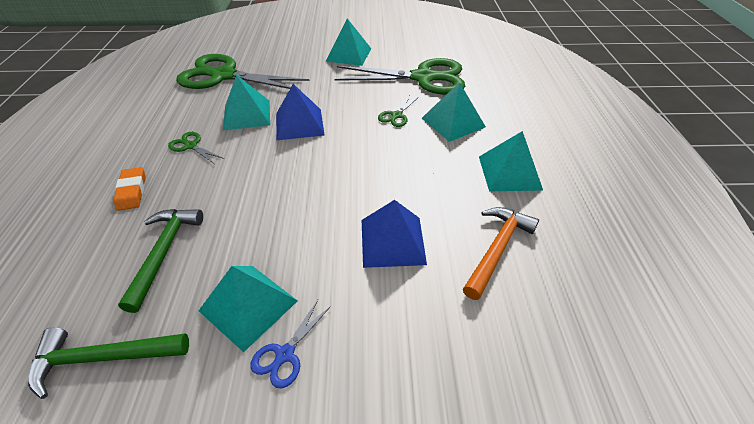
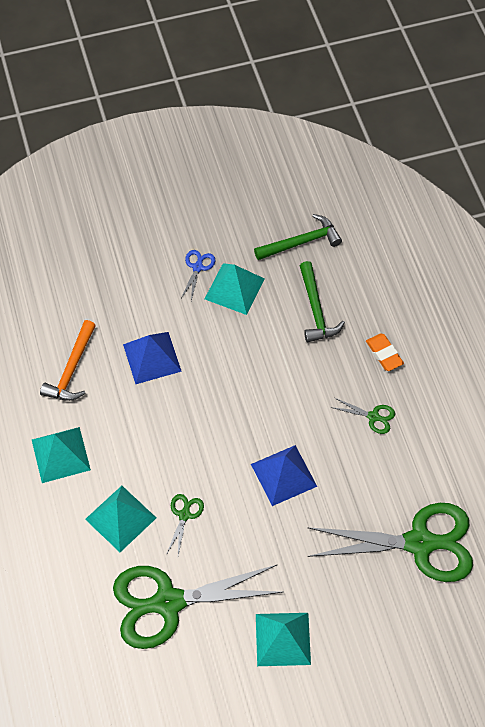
camera: 165 degrees right, 15 degrees up
turquoise pyramid [223,75,270,131] -> none

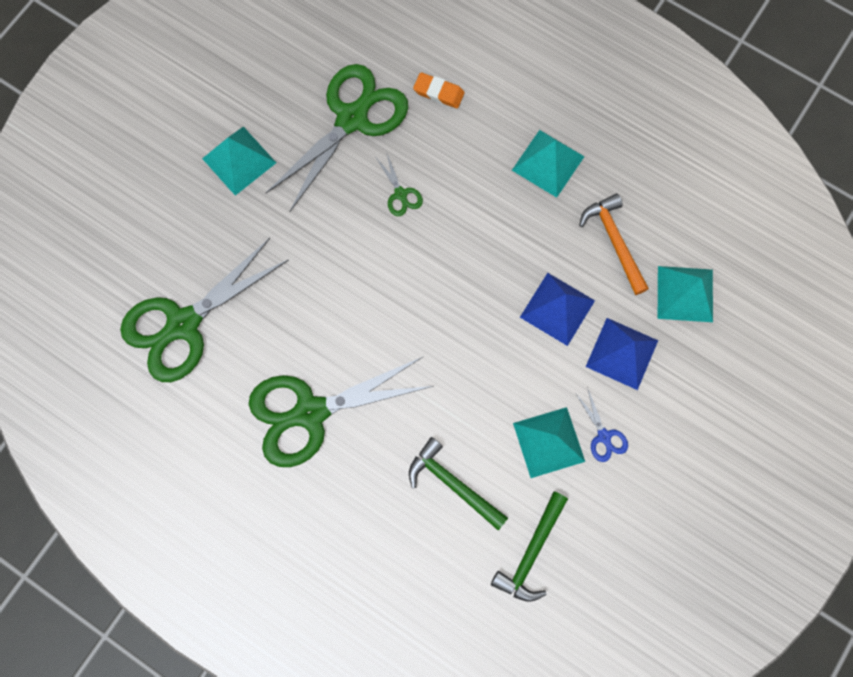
camera: 140 degrees right, 15 degrees up
turquoise pyramid [85,486,156,552] -> turquoise pyramid moved to [658,266,713,322]
blue pyramid [251,445,317,506] -> blue pyramid moved to [586,318,658,390]
green scissors [331,398,395,434] -> green scissors [249,357,433,467], size x2.45
orange eraser [366,333,404,371] -> orange eraser moved to [413,72,465,108]

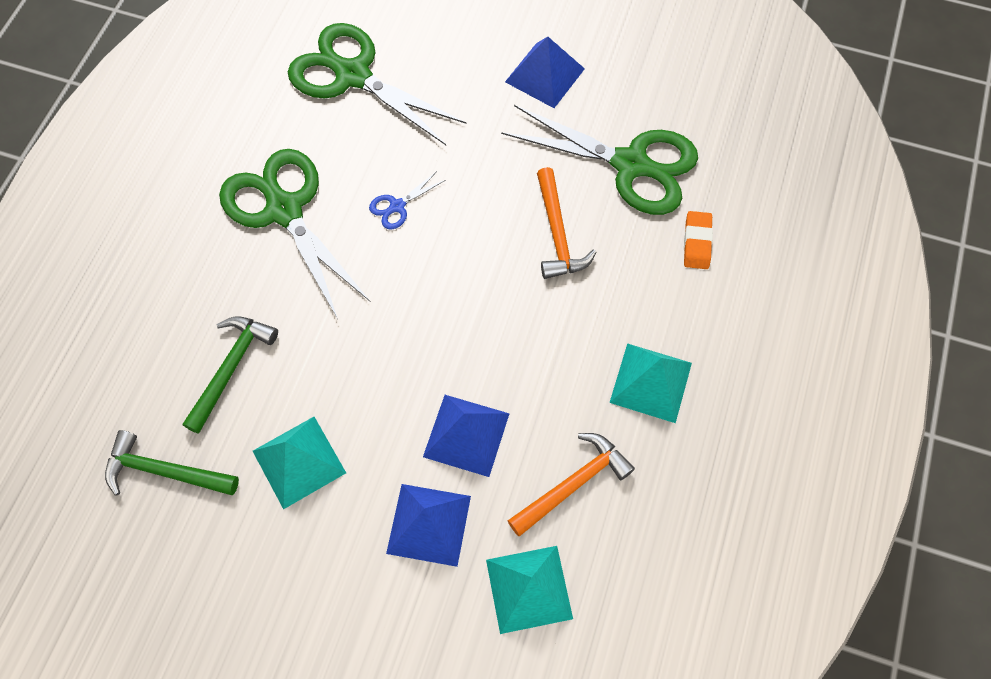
camera: 75 degrees right, 10 degrees down
turquoise pyramid [202,126,276,196] -> blue pyramid [505,37,585,108]
green scissors [376,151,423,216] -> orange hammer [537,167,597,279]
blue scissors [576,387,628,462] -> blue scissors moved to [369,171,445,229]

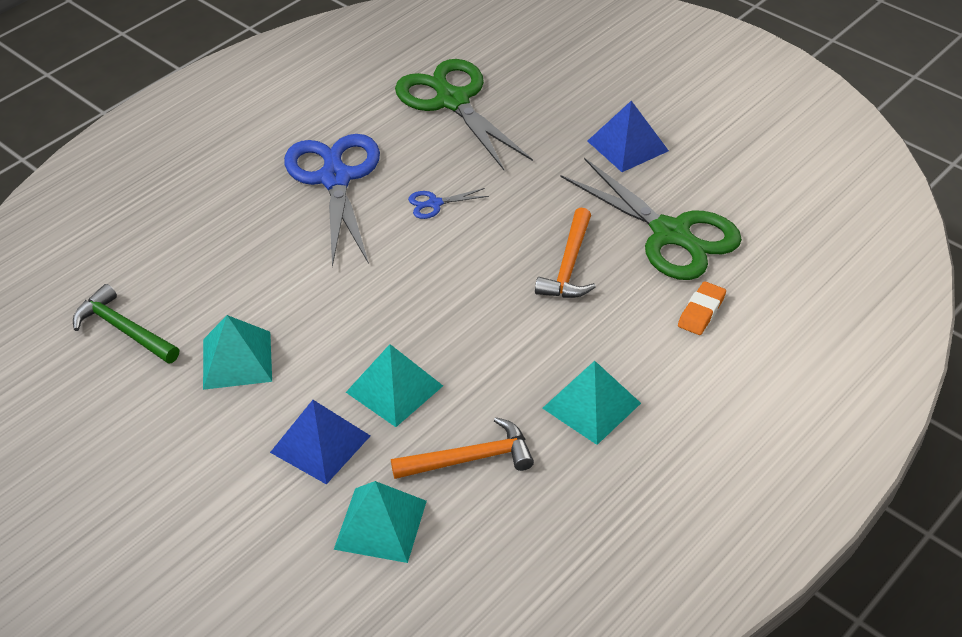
camera: 25 degrees right, 20 degrees down
green hammer [182,316,278,434] -> none
green scissors [219,149,370,319] -> blue scissors [284,134,380,267]
blue pyramid [423,395,510,477] -> turquoise pyramid [346,344,443,427]

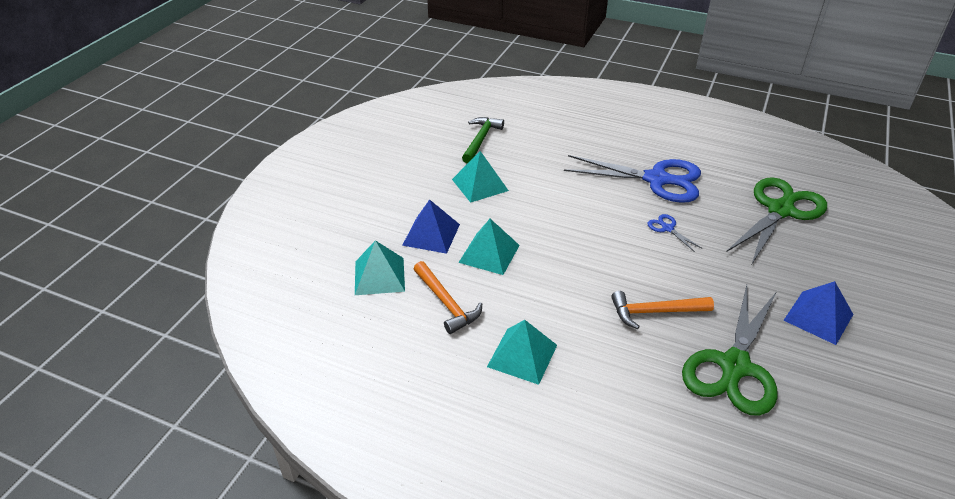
camera: 70 degrees right, 5 degrees down
blue scissors [284,134,380,267] -> blue scissors turned 45 degrees clockwise [564,155,701,203]
orange eraser [678,281,726,335] -> none

